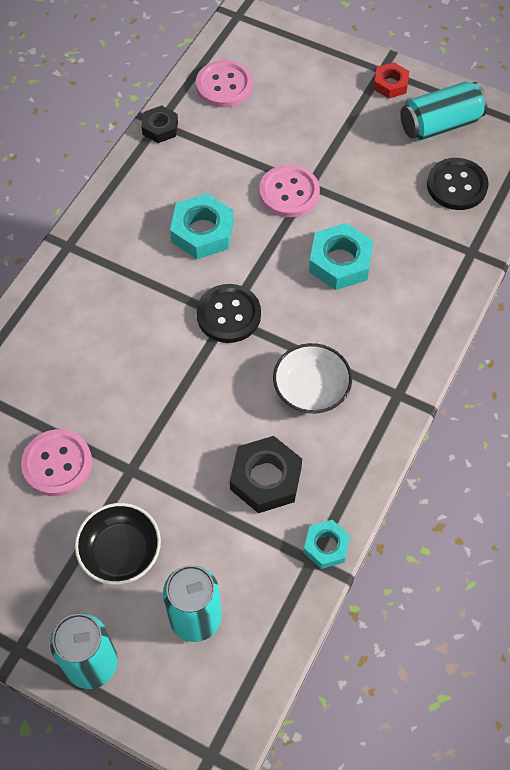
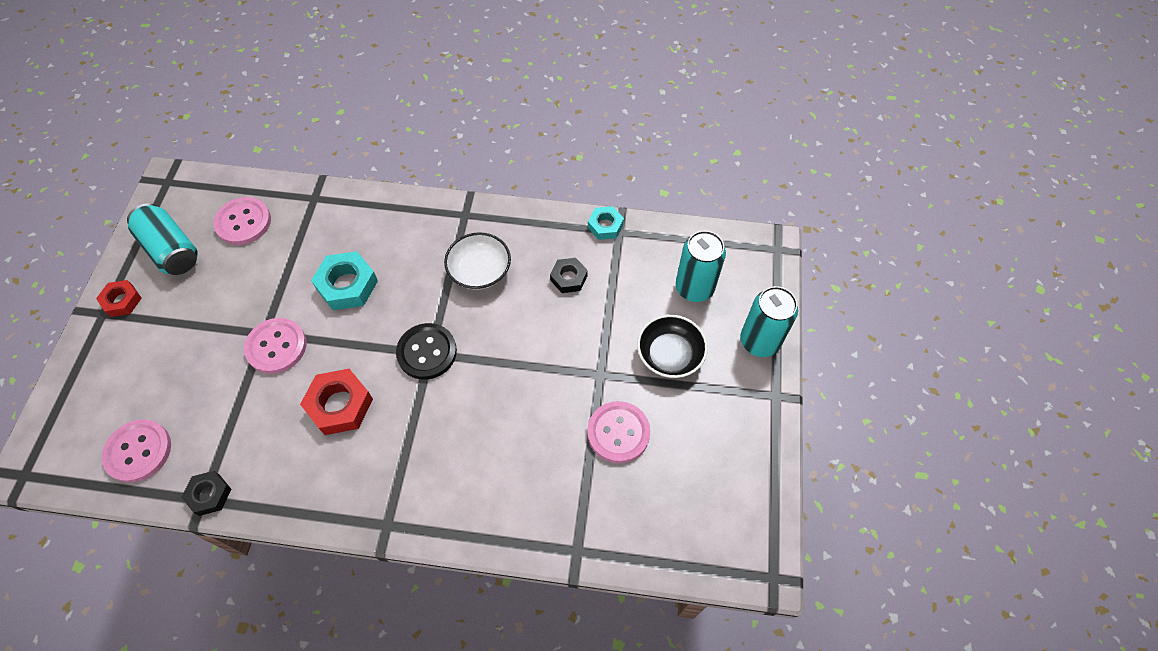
camera: 110 degrees left, 0 degrees up
turquoise nut [170,193,234,259] -> red nut [300,369,373,435]
black nut [230,436,302,513] -> black nut [550,258,588,293], size x0.62
black button [427,158,489,210] -> pink button [213,197,271,245]

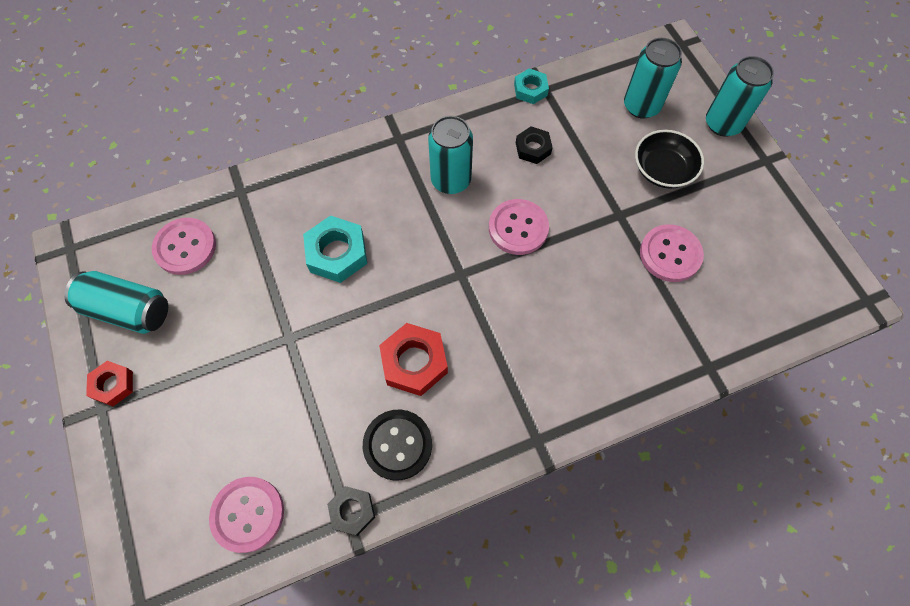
camera: 30 degrees left, 5 degrees up
pink button [244,318,306,374] -> pink button moved to [489,199,549,255]
black button [396,323,457,380] -> black button moved to [363,409,432,481]
white bowl [444,232,511,290] -> turquoise can [428,116,473,194]

